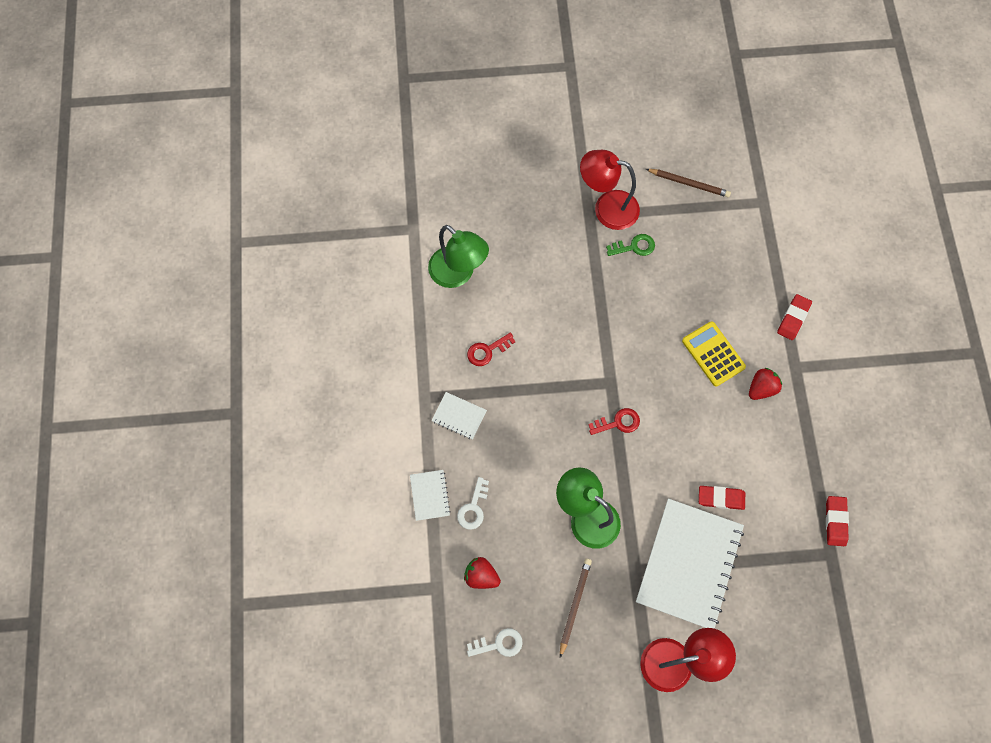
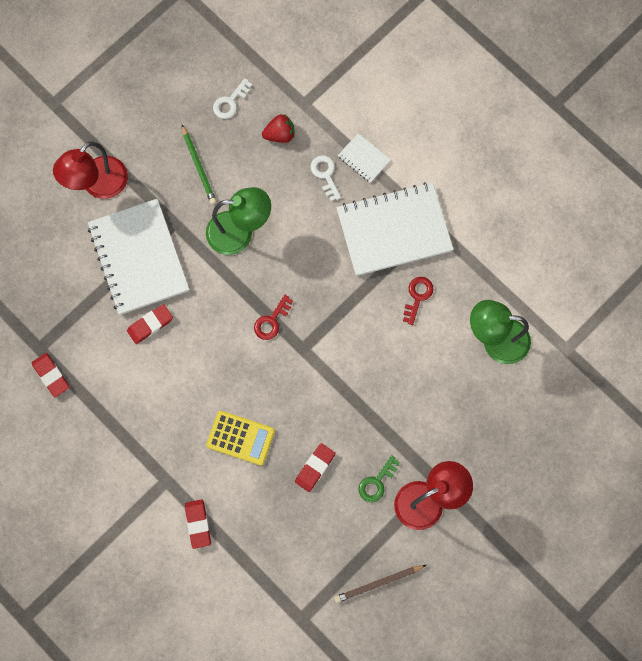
camera: 140 degrees right, 5 degrees up
white notebook [431,392,487,440] -> white notebook [336,182,454,276], size x2.29
brown pencil [560,559,592,658] -> green pencil [182,125,217,204]
red strawberry [749,368,782,400] -> none
none -> red eraser [295,443,335,492]

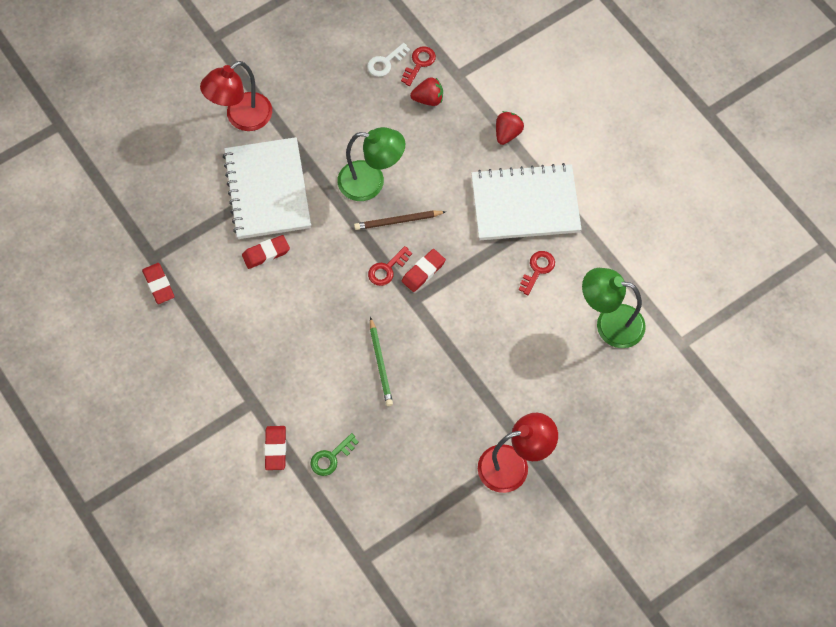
camera: 10 degrees right, 10 degrees down
green pencil [182,125,217,204] -> green pencil moved to [370,317,393,406]
yellow calculator [206,411,275,465] -> none
red eraser [295,443,335,492] -> red eraser moved to [402,249,446,292]
white key [311,155,341,201] -> none
brown pencil [334,565,426,603] -> brown pencil moved to [354,210,446,230]
white notebook [338,133,391,183] -> red strawberry [496,111,524,145]
green key [358,455,400,502] -> green key moved to [311,433,359,476]
none -> red key [401,46,436,86]

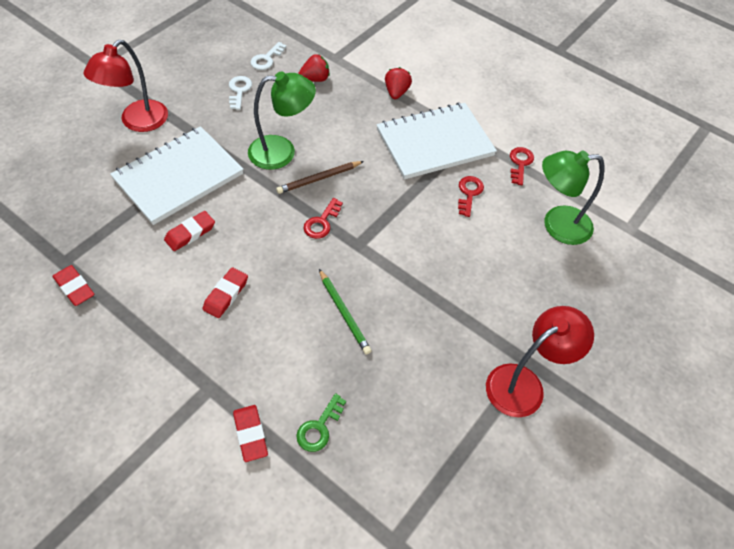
camera: 20 degrees left, 10 degrees down
white notebook [223,137,311,239] -> white notebook turned 75 degrees clockwise [110,126,244,225]
red key [401,46,436,86] -> red key moved to [510,147,534,185]
red eraser [402,249,446,292] -> red eraser moved to [203,267,248,318]
none -> white key [229,76,252,110]

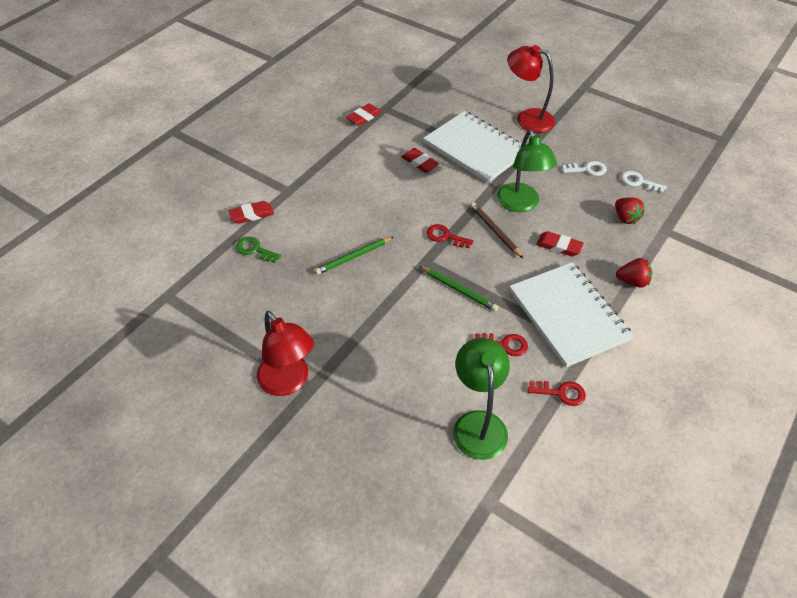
camera: 90 degrees right, 5 degrees down
red eraser [203,267,248,318] -> red eraser moved to [536,231,584,256]
none -> green pencil [419,266,498,312]

